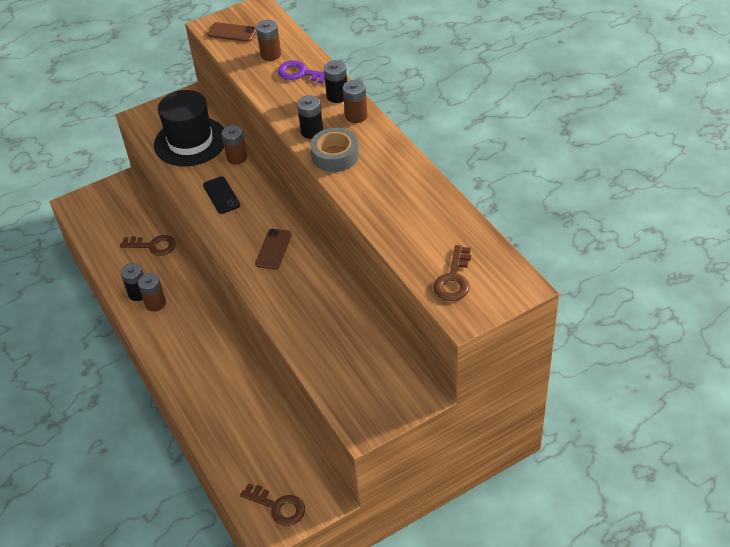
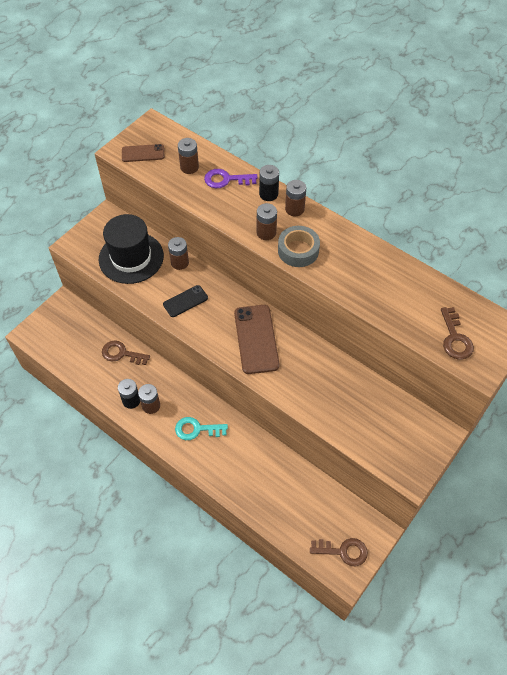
camera: 25 degrees left, 10 degrees up
brown key [120,235,176,256] -> brown key turned 150 degrees counterclockwise [102,341,150,365]
black phone [203,176,240,214] -> black phone turned 75 degrees counterclockwise [163,285,208,317]
brown phone [255,229,292,270] -> brown phone [234,305,280,374], size x1.73
black battery [297,95,323,139] -> brown battery [257,203,277,240]
none -> turquoise key [175,417,228,440]

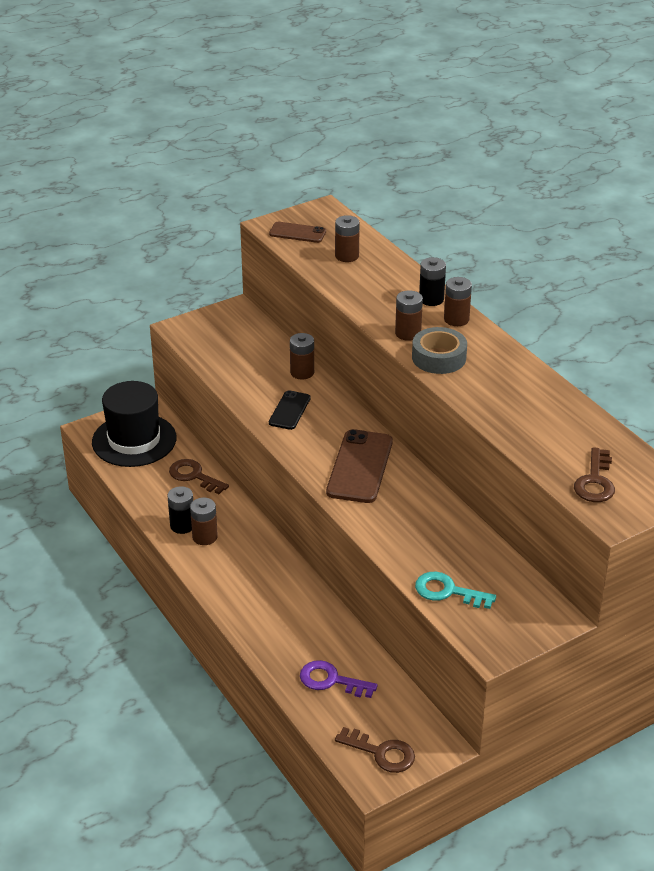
camera: 20 degrees right, 20 degrees down
black hat [99,214,164,284] -> black hat moved to [92,381,177,467]
black phone [163,285,208,317] -> black phone turned 60 degrees counterclockwise [269,390,311,430]
turquoise key [175,417,228,440] -> turquoise key moved to [415,572,496,609]
purple key [204,169,258,188] -> purple key moved to [300,660,378,698]

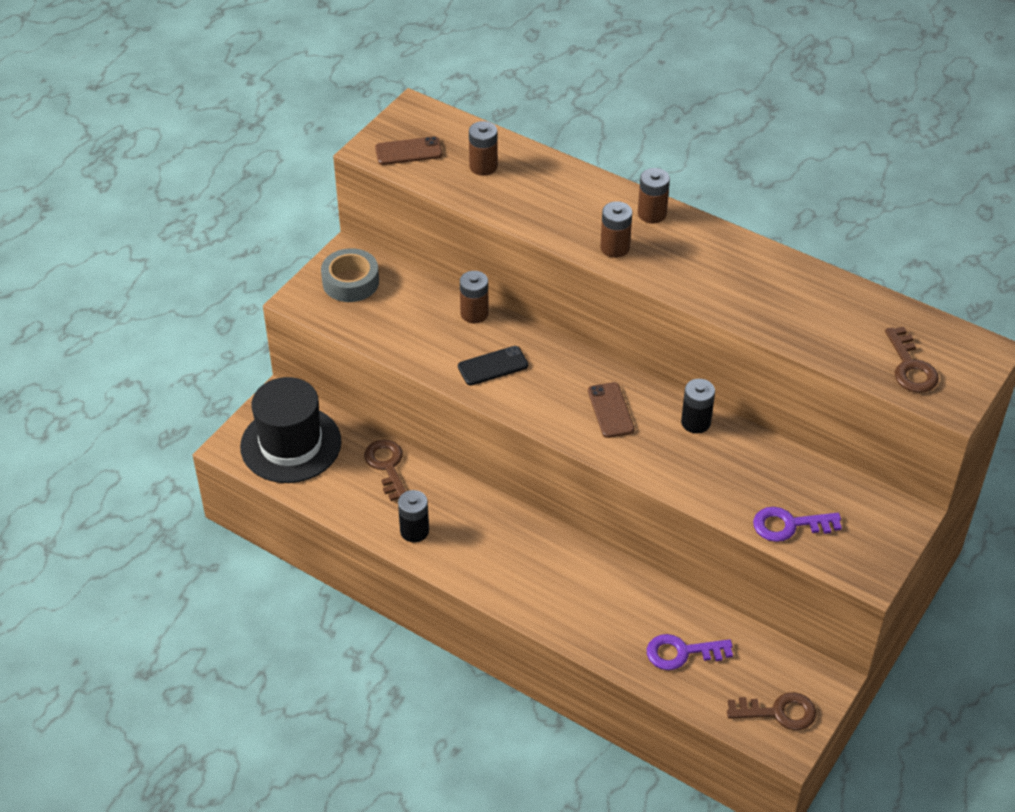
camera: 25 degrees left, 10 degrees up
brown key [169,459,229,494] -> brown key turned 60 degrees clockwise [364,439,406,501]
brown battery [190,498,218,545] -> none
black phone [269,390,311,430] -> black phone turned 75 degrees clockwise [458,346,528,385]
brown phone [326,429,393,503] -> brown phone [588,382,634,438], size x0.58
grey tape [412,327,467,374] -> grey tape moved to [321,248,379,302]
turquoise key [415,572,496,609] -> purple key [753,507,842,542]
black battery [419,257,446,306] -> black battery moved to [681,379,715,434]

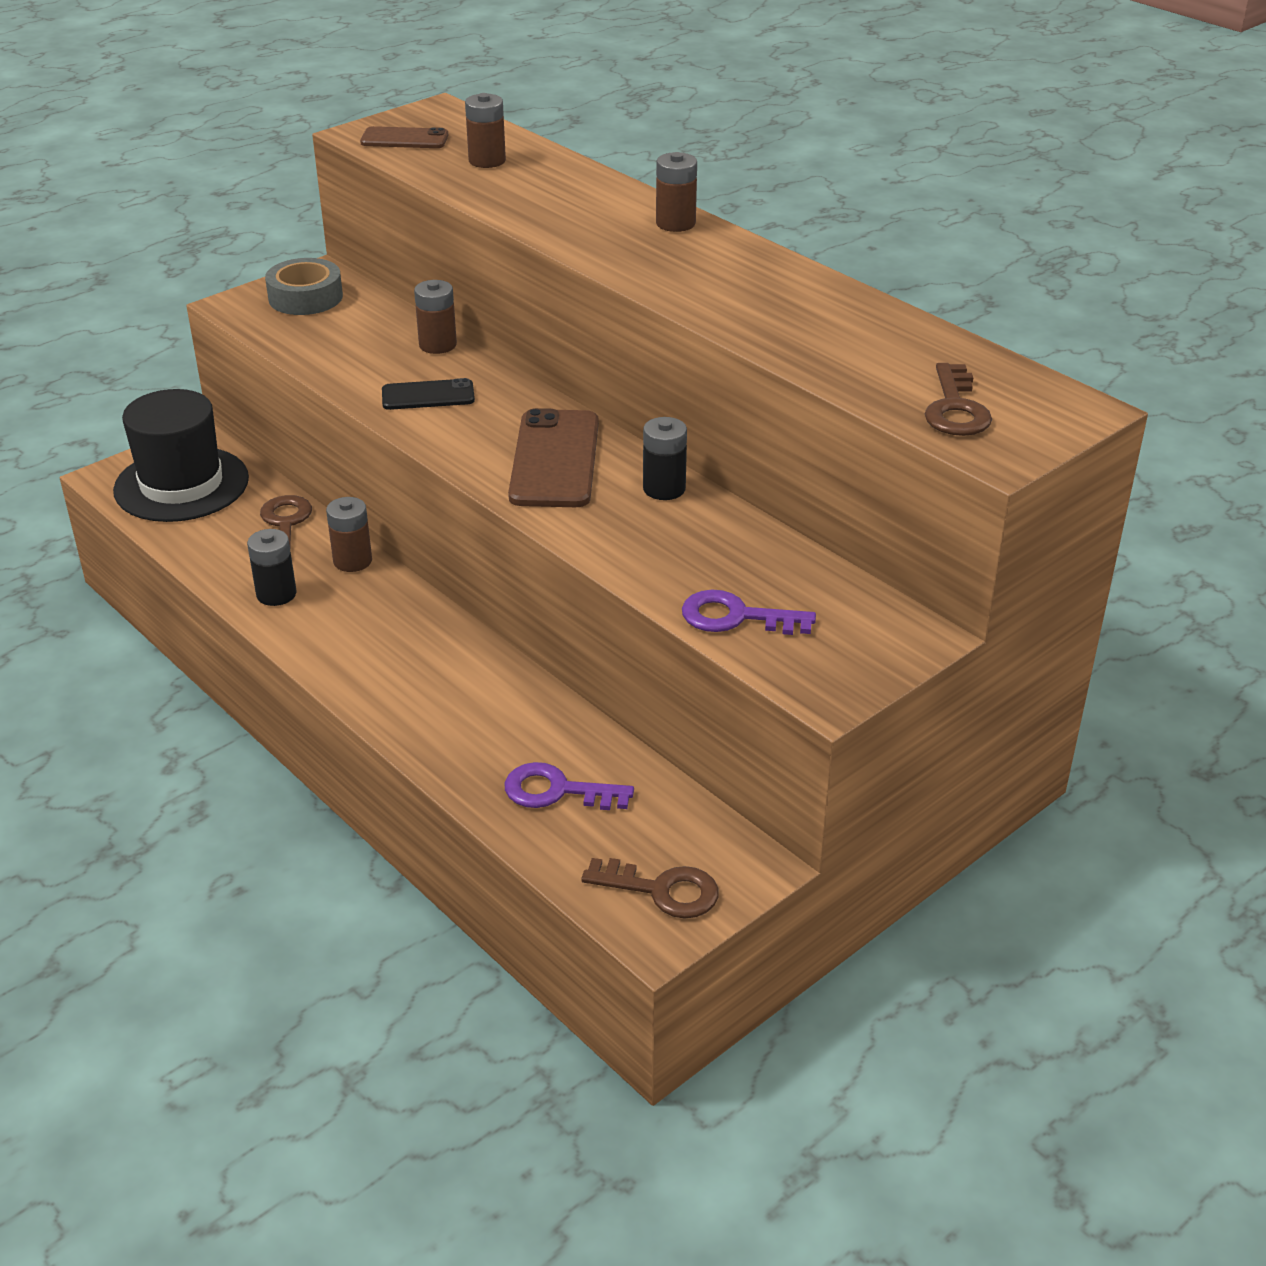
camera: 15 degrees right, 10 degrees down
brown phone [588,382,634,438] -> brown phone [508,408,599,507], size x1.73
brown battery [600,201,632,258] -> brown battery moved to [326,497,372,572]

